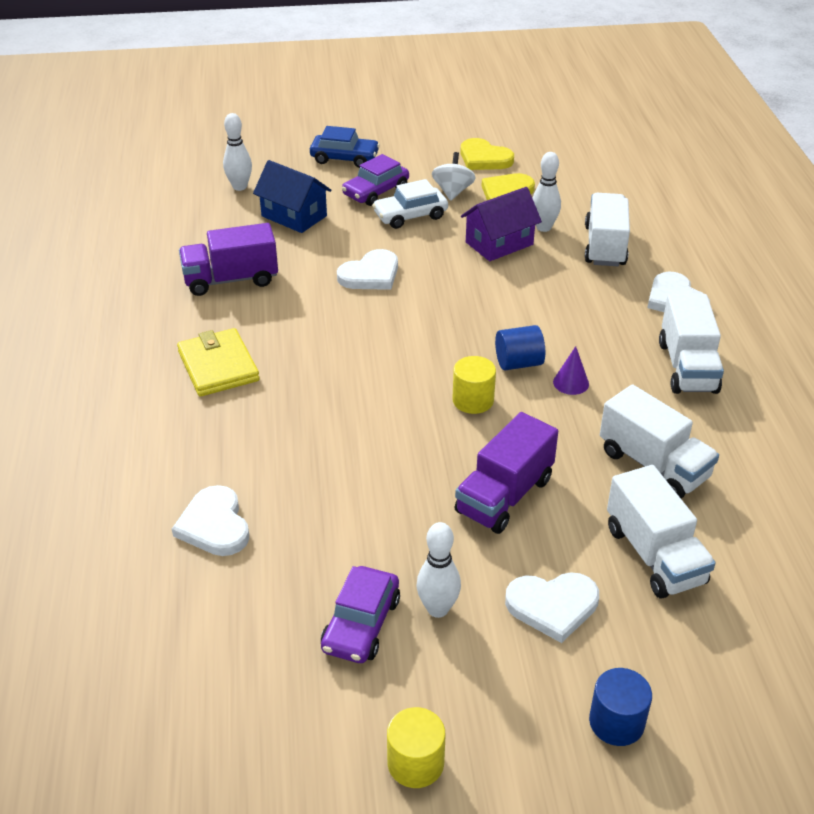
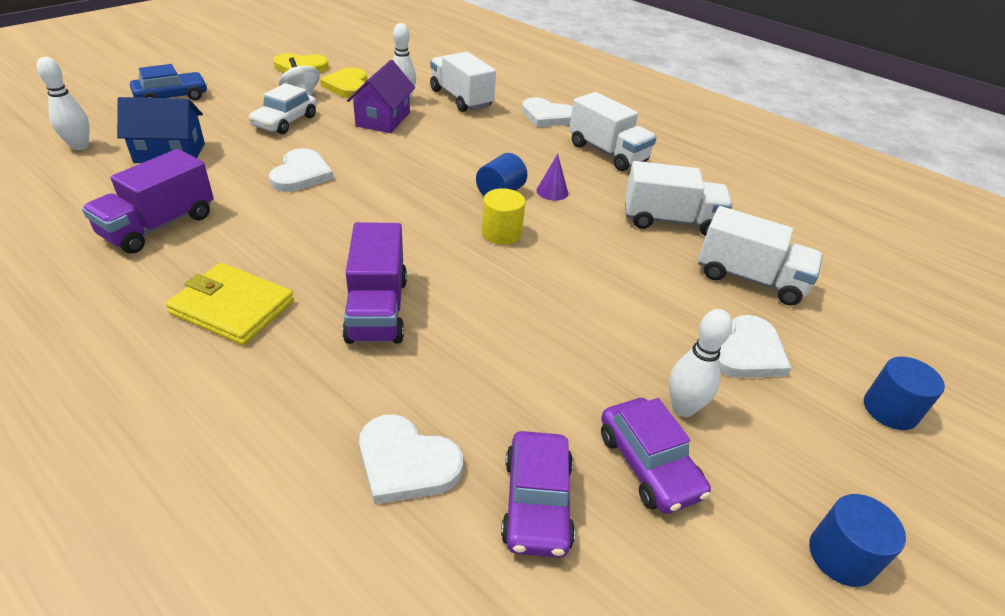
camera: 45 degrees left, 0 degrees up
purple car [342,154,409,206] -> purple car moved to [501,431,575,558]
yellow cylinder [387,707,445,788] -> blue cylinder [809,494,906,587]
purple truck [455,412,558,534] -> purple truck moved to [342,222,407,344]

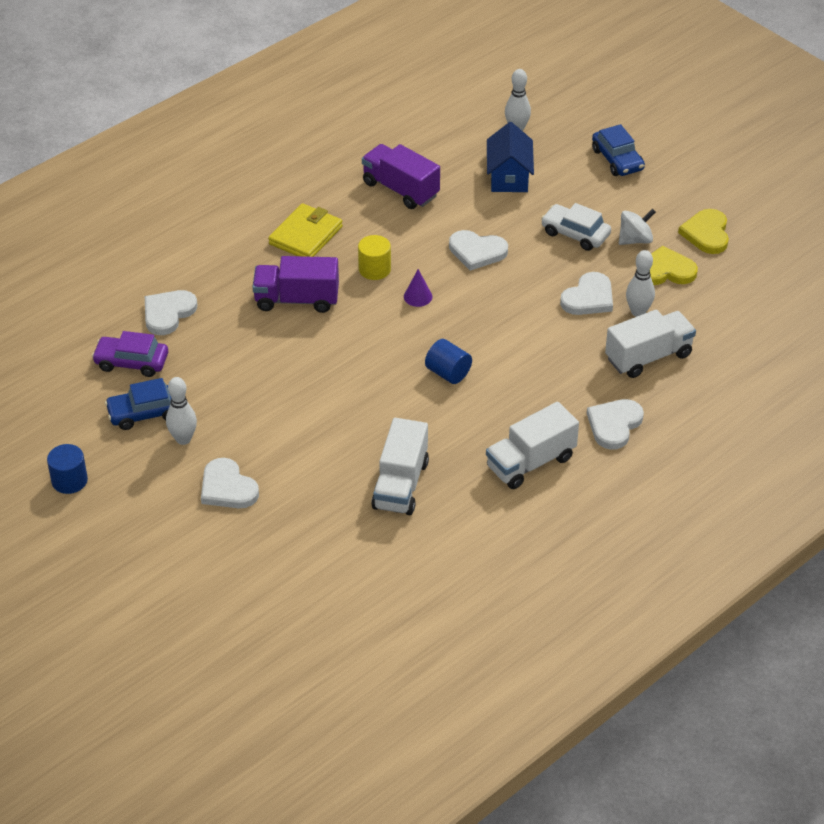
camera: 100 degrees right, 5 degrees up
purple house [347,60,415,133] -> white heart [560,272,613,315]
yellow cylinder [482,188,525,245] -> yellow cylinder moved to [358,235,391,280]
purple cone [536,154,568,201] -> purple cone moved to [404,269,432,307]
purple car [601,398,711,514] -> blue car [105,378,171,430]
white truck [698,206,823,306] -> none
blue cylinder [864,357,945,430] -> none

